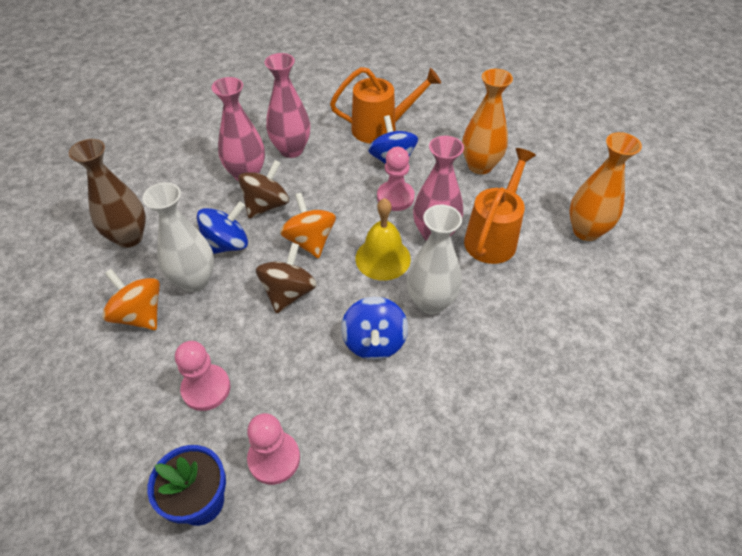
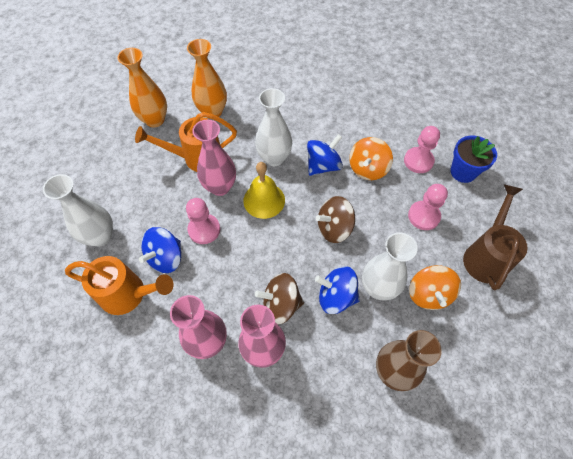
camera: 130 degrees left, 10 degrees up
orange spinning top [280,193,336,258] -> orange spinning top moved to [349,137,393,180]
orange watering can [330,67,441,144] -> orange watering can turned 150 degrees clockwise [65,256,173,315]
orange vase [462,69,513,174] -> orange vase moved to [187,39,227,119]
none -> white vase [43,174,113,246]
none -> brown watering can [463,184,528,290]

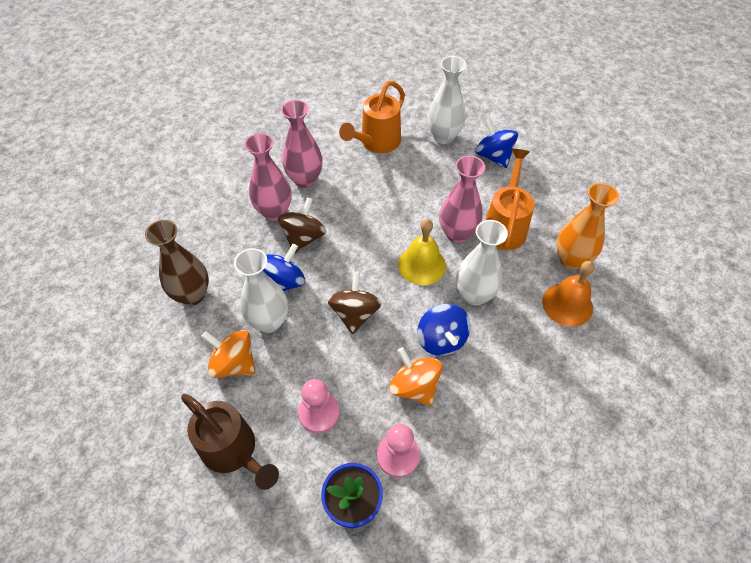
camera: 115 degrees right, 5 degrees down
orange vase [117,48,167,127] -> none
blue spinning top [139,227,181,273] -> blue spinning top moved to [475,118,518,168]
pink pawn [186,198,220,244] -> none
none -> orange bell [542,261,595,327]

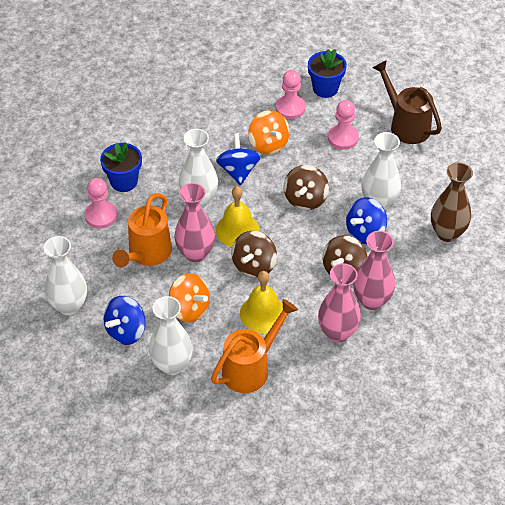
camera: 170 degrees left, 5 degrees down
orange spinning top [201,330,256,378] -> orange spinning top moved to [169,273,210,322]
blue spinning top [475,118,518,168] -> blue spinning top turned 60 degrees clockwise [103,296,146,345]
orange bell [542,261,595,327] -> blue flower pot [100,142,142,192]
orange vase [556,183,619,270] -> pink pawn [85,178,117,229]
none -> white vase [44,236,87,315]
none -> brown spinning top [231,231,277,278]
none -> yellow bell [240,271,285,333]

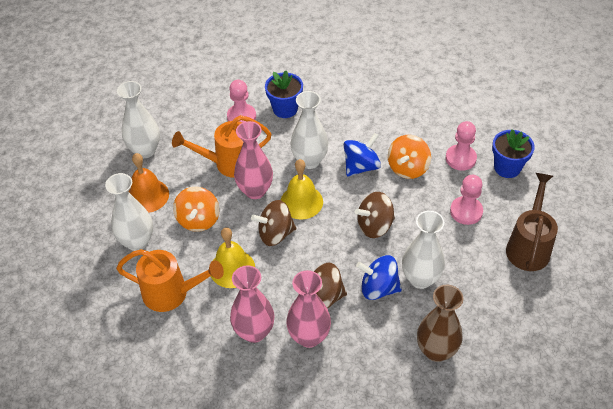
camera: 55 degrees right, 0 degrees up
blue spinning top [103,296,146,345] -> orange bell [129,153,169,213]

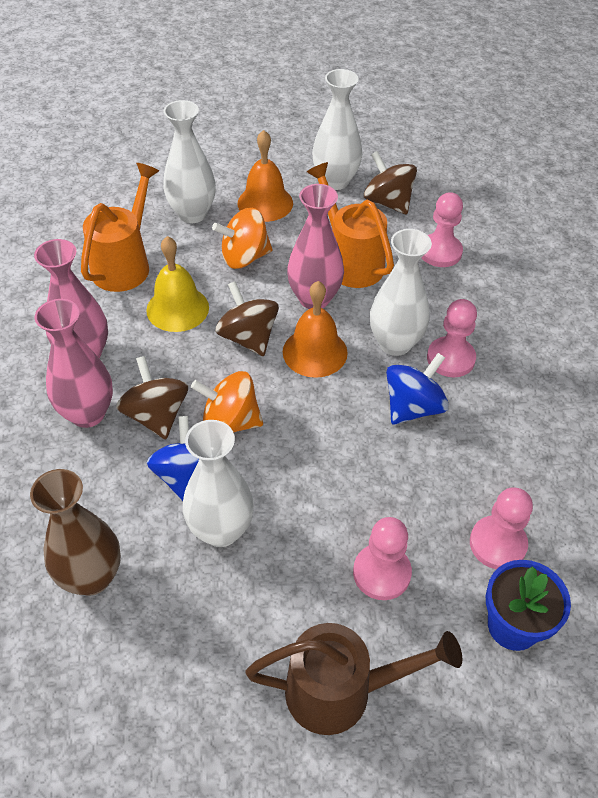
camera: 70 degrees right, 0 degrees up
orange watering can [116,249,224,312] -> orange watering can turned 150 degrees counterclockwise [81,163,159,292]
blue flower pot [265,71,303,118] -> none
yellow bell [281,159,323,219] -> orange bell [283,281,348,378]
blue spinning top [344,133,381,176] -> blue spinning top turned 75 degrees counterclockwise [386,353,449,425]
brown spinning top [355,192,395,238] -> brown spinning top moved to [364,151,417,214]
orange spinning top [388,135,431,179] -> orange spinning top moved to [191,371,263,433]
none -> pink pawn [427,299,477,377]

